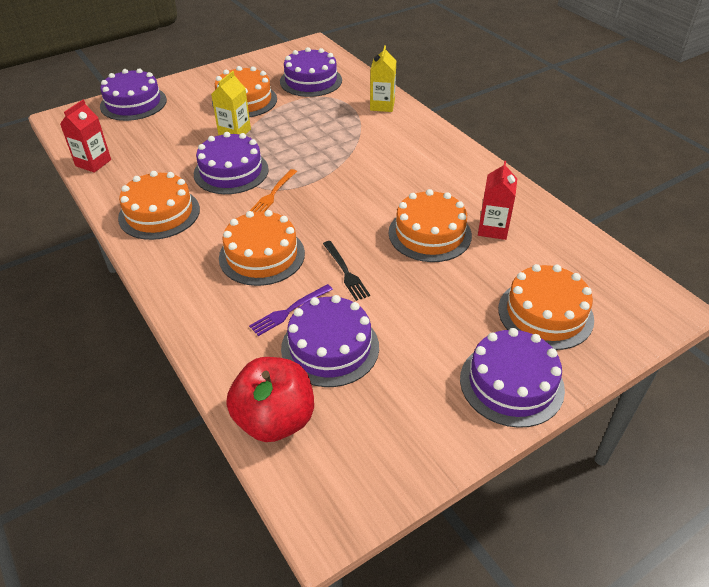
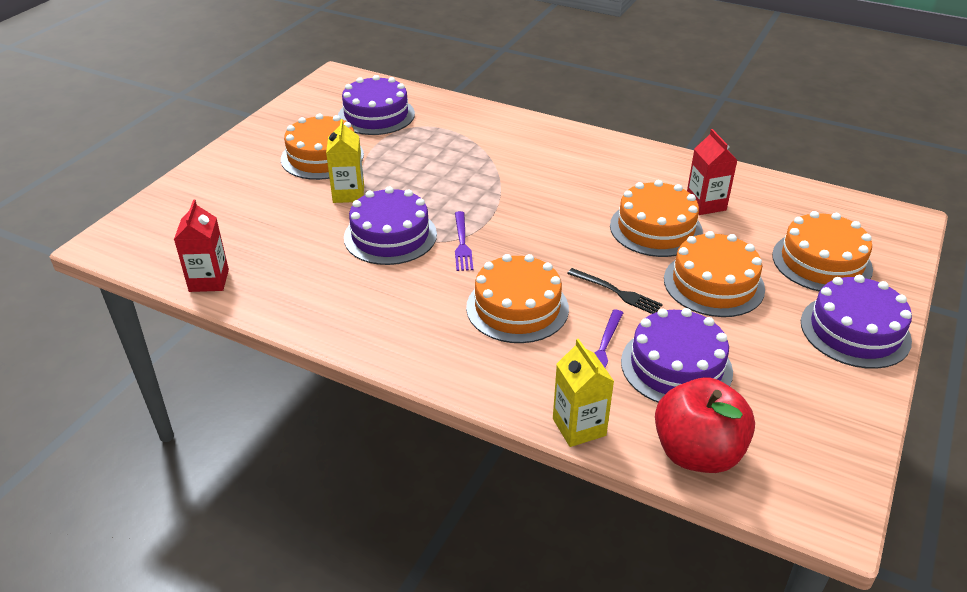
camera: 30 degrees left, 5 degrees down
purple cake [100,68,167,121] -> none
orange cake [118,171,200,240] -> orange cake moved to [664,231,765,317]
orange fork [250,169,297,212] -> purple fork [455,211,473,271]
yellow carton [370,45,397,112] -> yellow carton moved to [553,339,614,447]

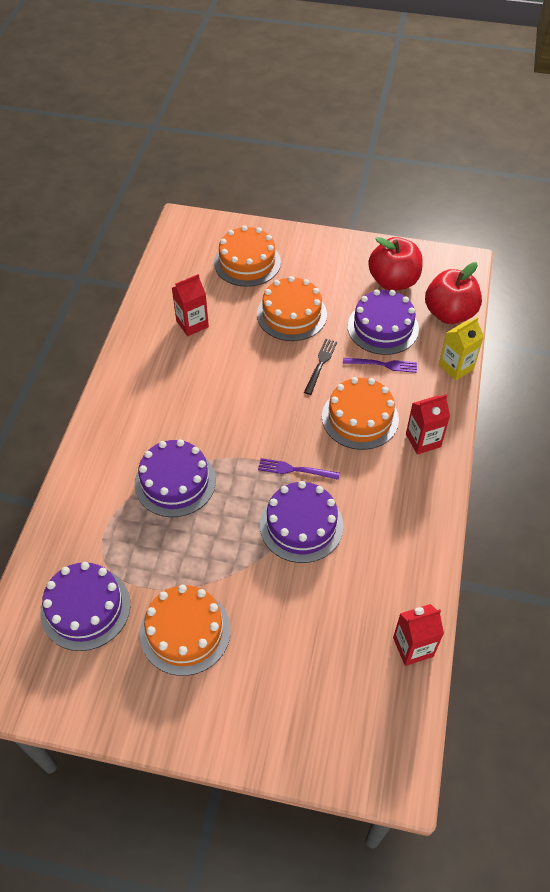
camera: 105 degrees left, 15 degrees up
yellow carton [326,119,364,203] -> none
purple fork [455,211,473,271] -> purple fork turned 150 degrees counterclockwise [258,458,340,480]
orange cake [610,180,703,257] -> none
purple cake [801,275,912,369] -> purple cake moved to [135,439,216,517]
none -> red apple [368,237,423,291]
none -> red carton [406,394,450,455]

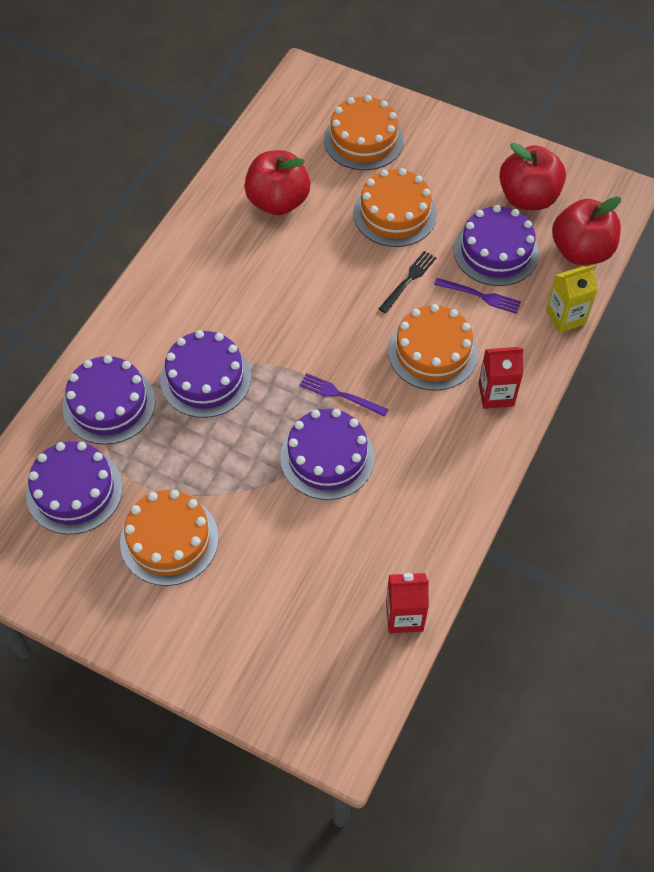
camera: 15 degrees right, 5 degrees up
red carton [172,274,209,336] -> red apple [244,150,310,215]
none -> purple cake [63,355,155,445]

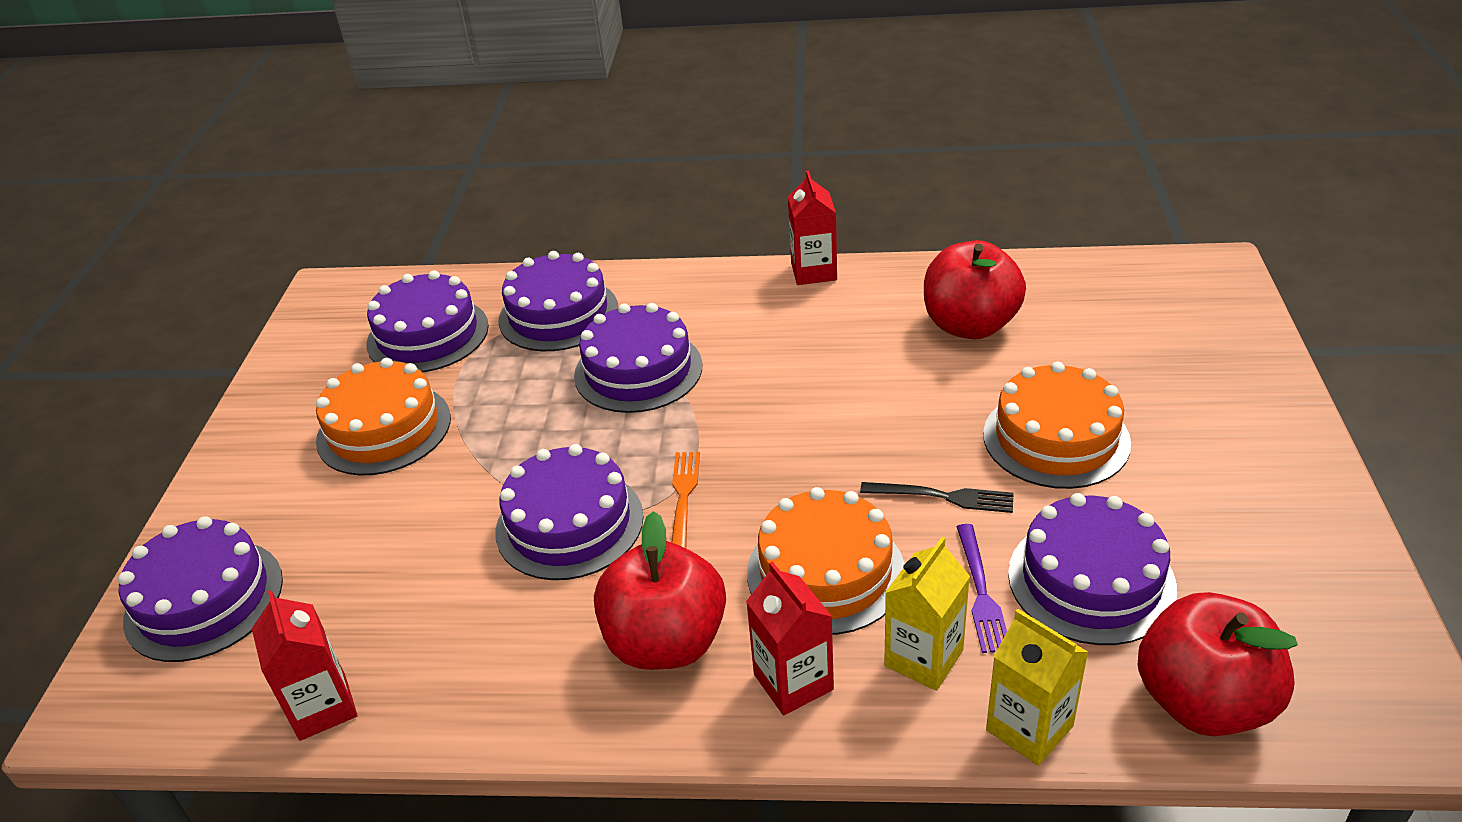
camera: 70 degrees right, 20 degrees down
purple fork [299,373,388,417] -> orange fork [671,452,700,548]
orange cake [324,95,404,170] -> none
red apple [499,143,566,210] -> red apple moved to [594,511,726,670]
none -> purple cake [118,516,283,662]
none -> red carton [788,171,837,285]
none -> yellow carton [884,537,970,691]

